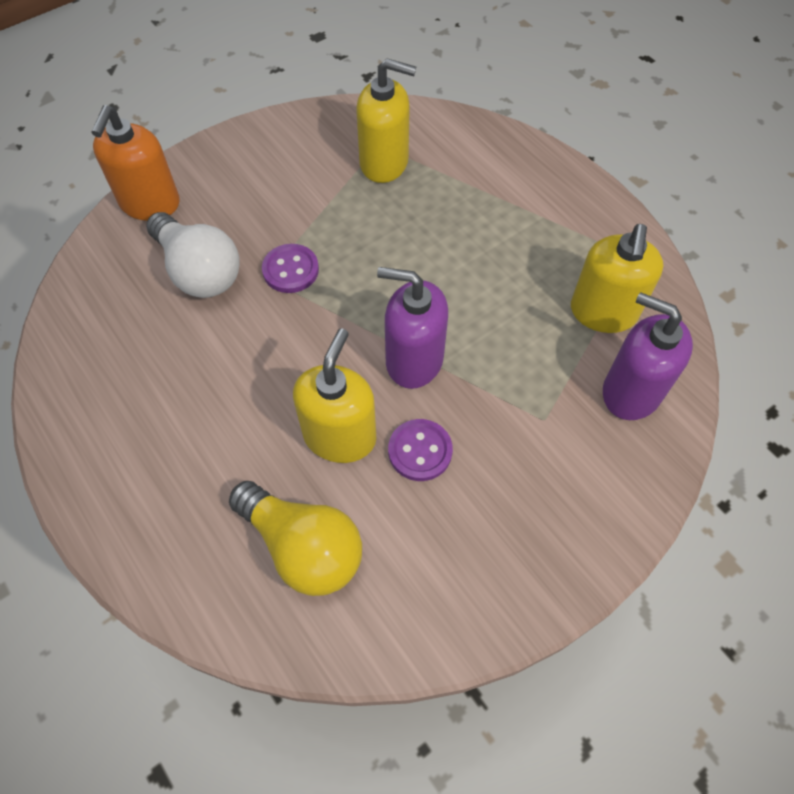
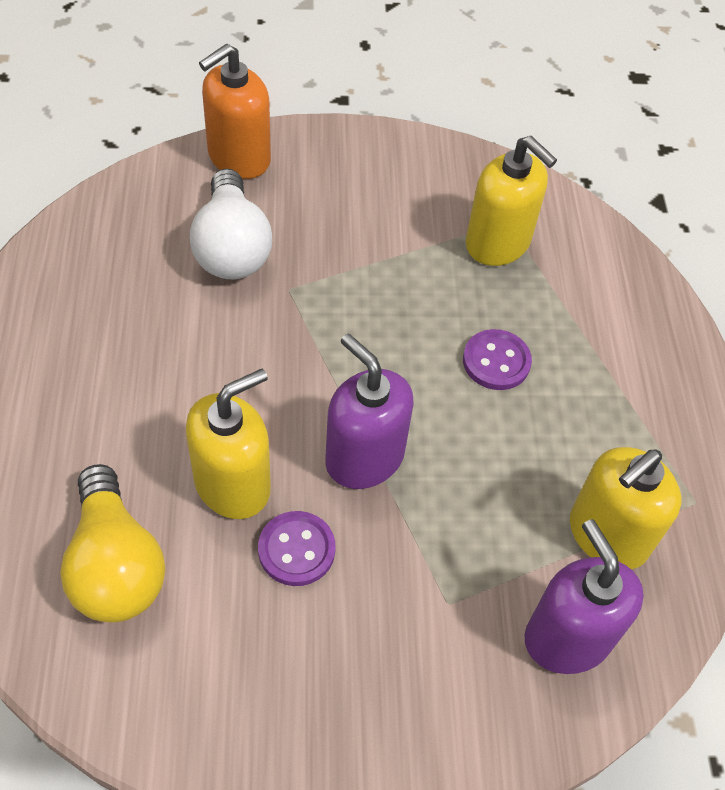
camera: 30 degrees right, 5 degrees down
purple button [262,244,319,293] -> purple button moved to [463,329,532,390]

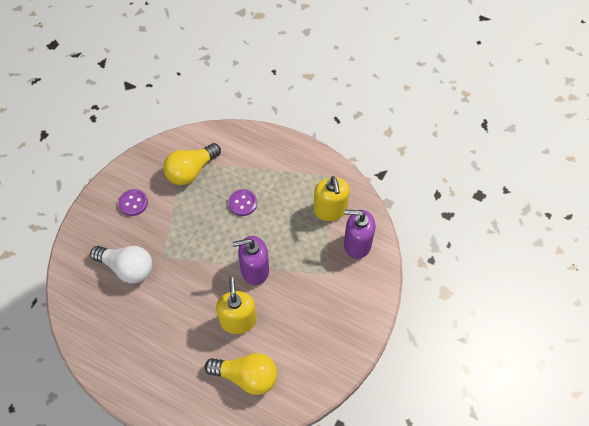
camera: 55 degrees left, 5 degrees up
orange soap dispenser [199,43,271,179] -> none
purple button [258,511,336,586] -> purple button moved to [119,189,148,216]
yellow soap dispenser [466,136,557,266] -> yellow light bulb [163,143,221,185]

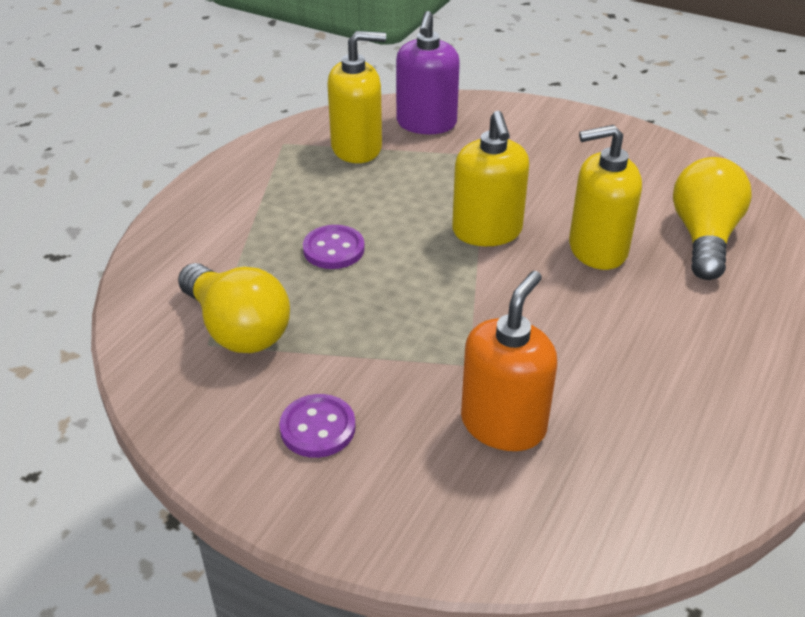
camera: 90 degrees left, 20 degrees down
white light bulb [90,246,152,284] -> orange soap dispenser [461,271,557,451]
purple soap dispenser [232,236,269,285] -> yellow soap dispenser [452,111,529,246]

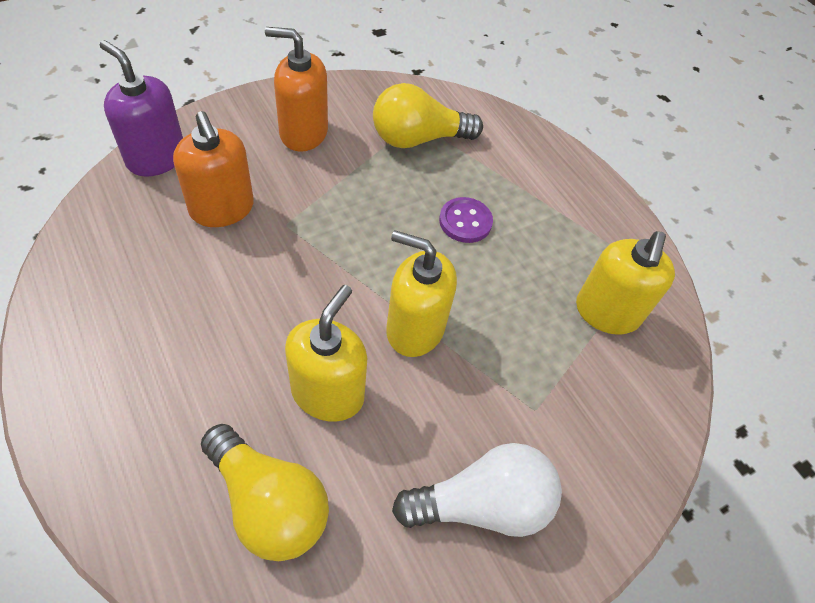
camera: 115 degrees right, 15 degrees up
purple button [279,394,356,458] -> orange soap dispenser [265,27,328,152]
purple soap dispenser [396,11,460,134] -> purple soap dispenser moved to [100,40,183,177]
none -> white light bulb [392,443,562,537]

